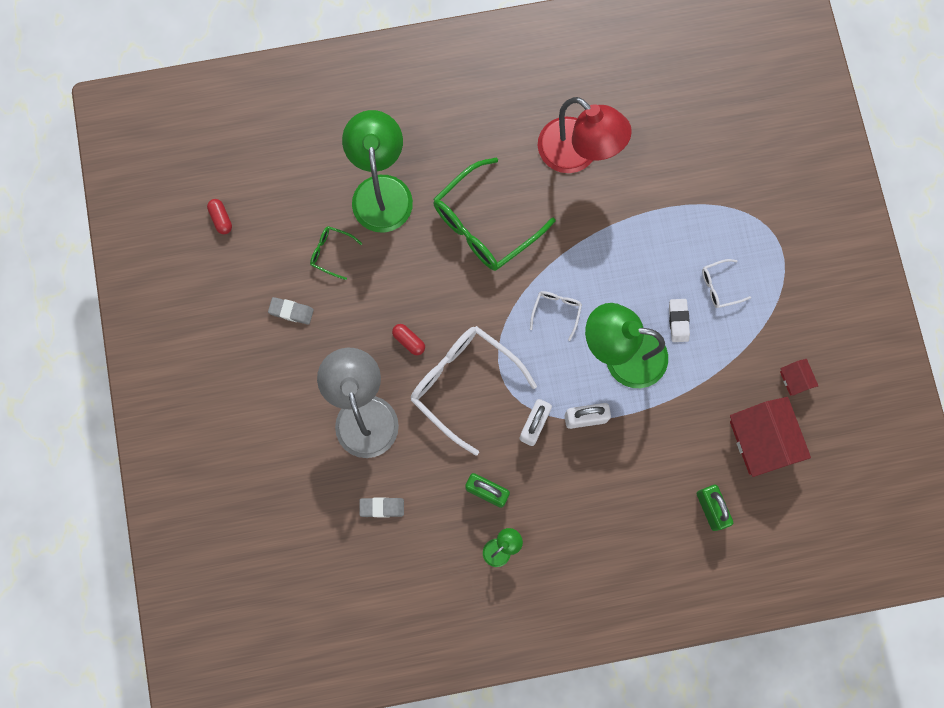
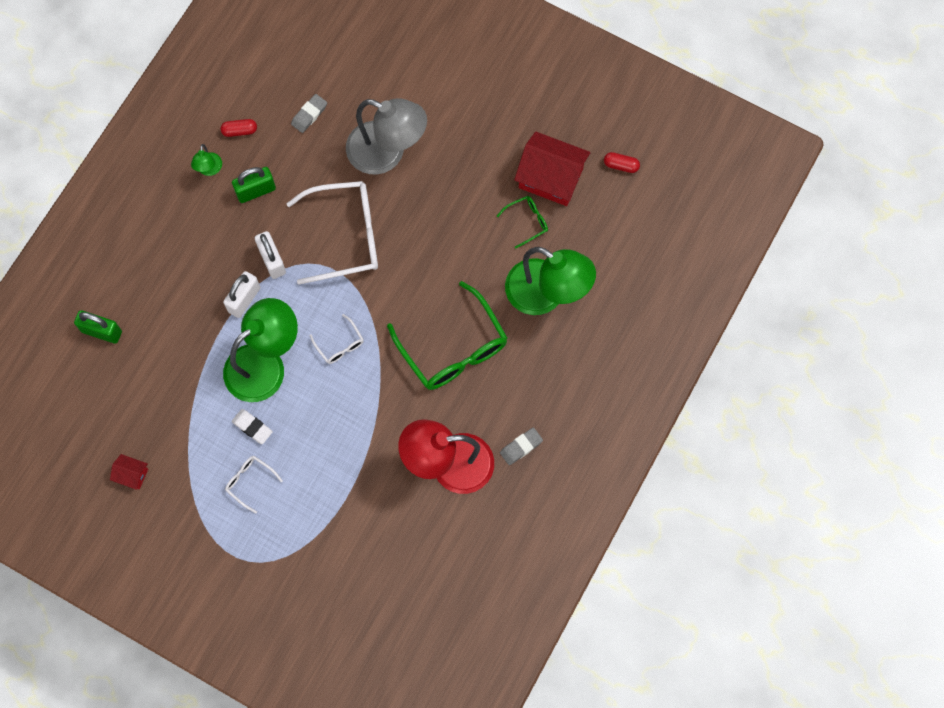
camera: 130 degrees right, 5 degrees down
grey eraser [268,297,314,325] -> grey eraser moved to [500,428,543,465]
red capsule [392,324,425,355] -> red capsule moved to [220,119,257,137]
green glasses [433,157,556,271] -> green glasses turned 150 degrees clockwise [387,281,507,390]
white glasses [702,259,751,308] -> white glasses turned 75 degrees counterclockwise [225,456,283,513]
red house [730,397,811,477] -> red house moved to [514,132,590,206]

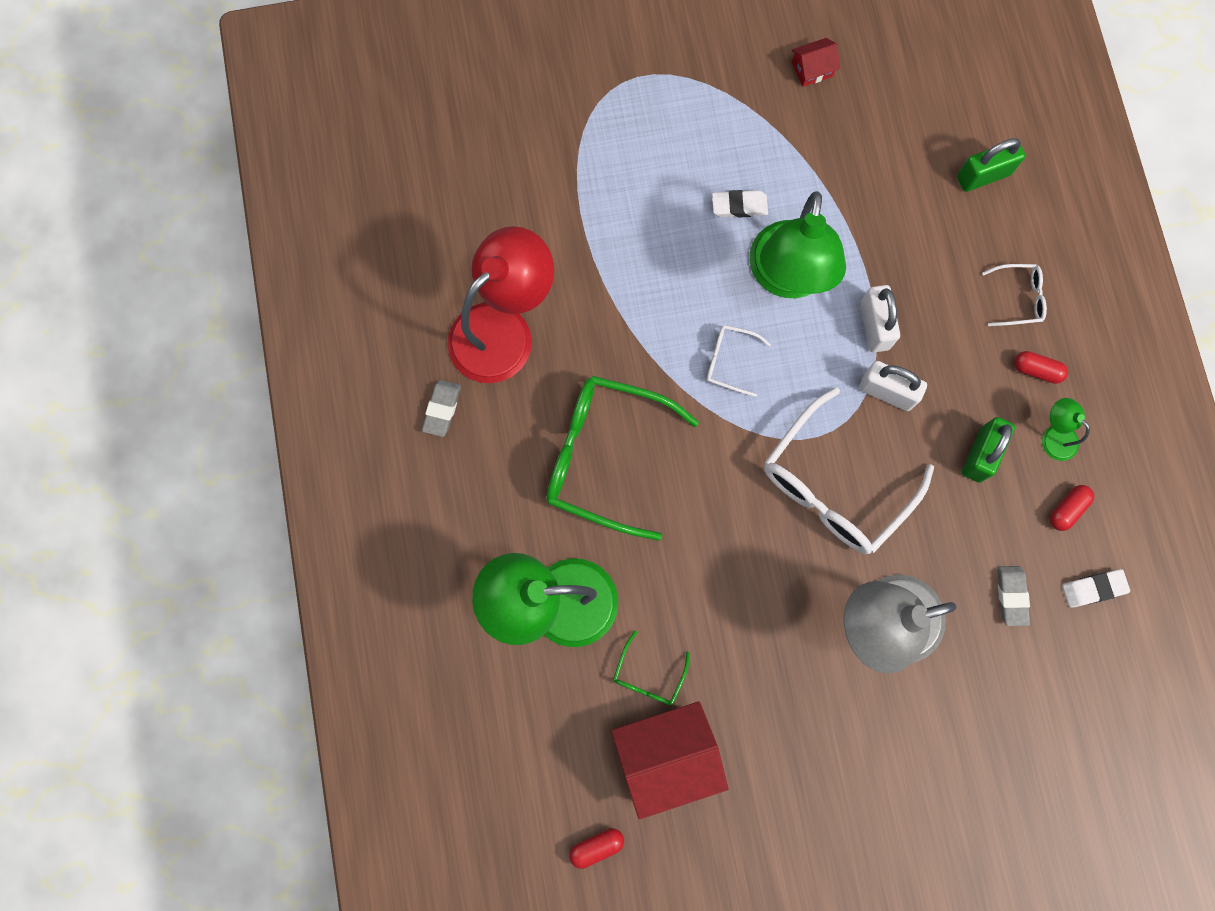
camera: 140 degrees right, 5 degrees up
white glasses [225,456,283,513] -> white glasses moved to [982,264,1047,326]
none -> red capsule [1014,351,1068,384]
none -> white eraser [1062,569,1130,608]

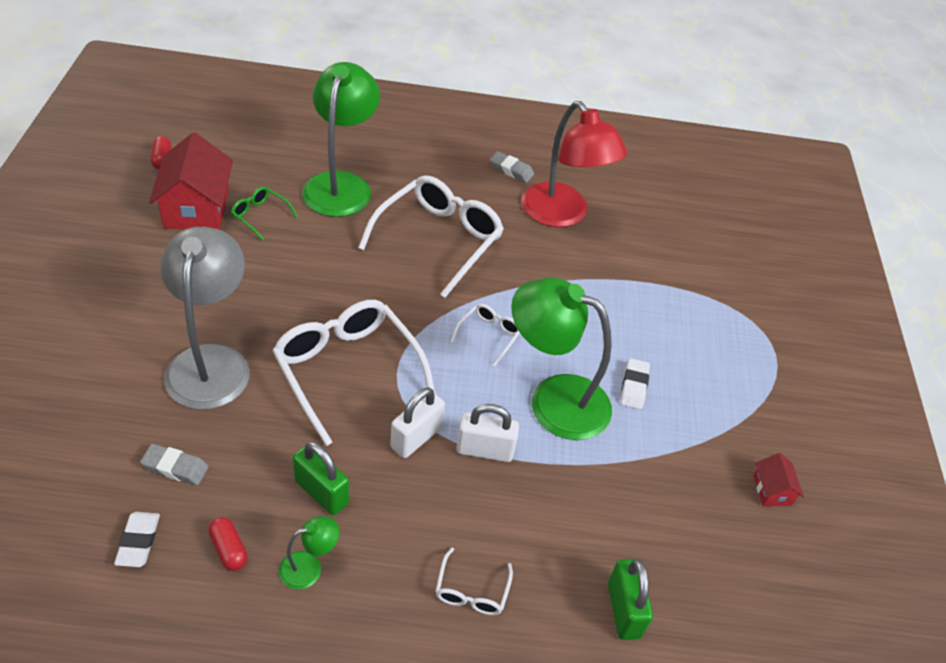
camera: 100 degrees right, 30 degrees down
green glasses [546,376,699,541] -> white glasses [358,175,504,298]
red capsule [1014,351,1068,384] -> none

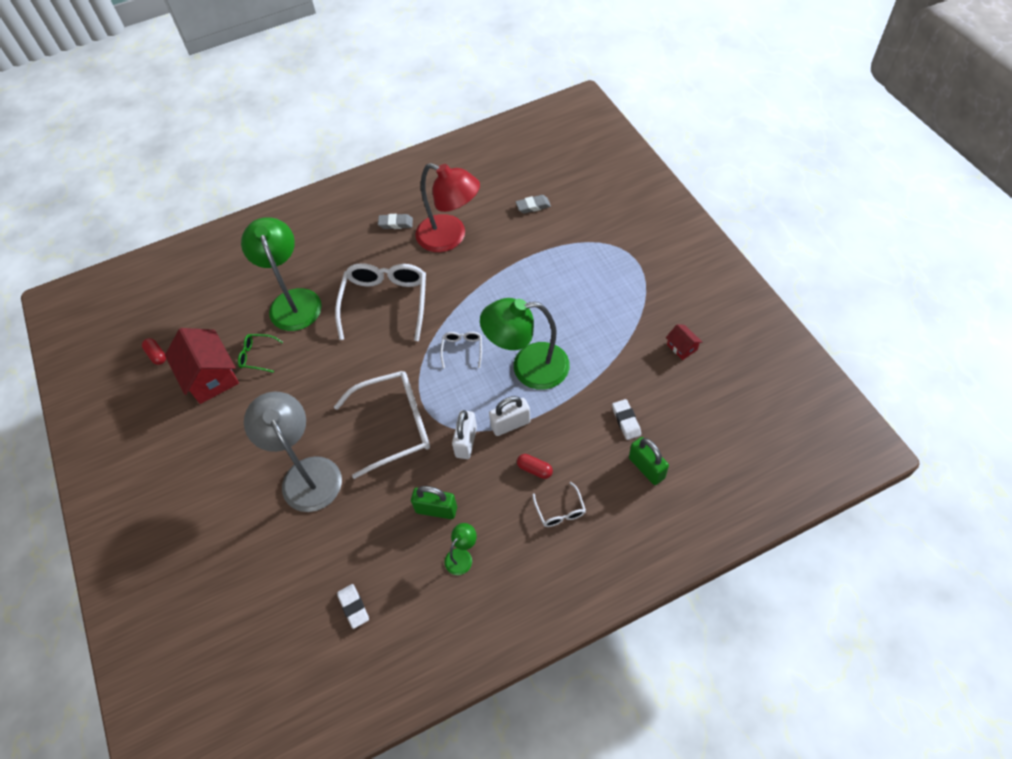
camera: 20 degrees left, 10 degrees up
grey eraser [140,444,209,485] -> grey eraser moved to [516,195,551,213]
red capsule [208,517,248,571] -> red capsule moved to [517,454,553,479]
white glasses [272,300,436,446] -> white glasses turned 135 degrees clockwise [334,371,430,479]
white eraser [620,358,650,409] -> white eraser moved to [612,399,641,440]

